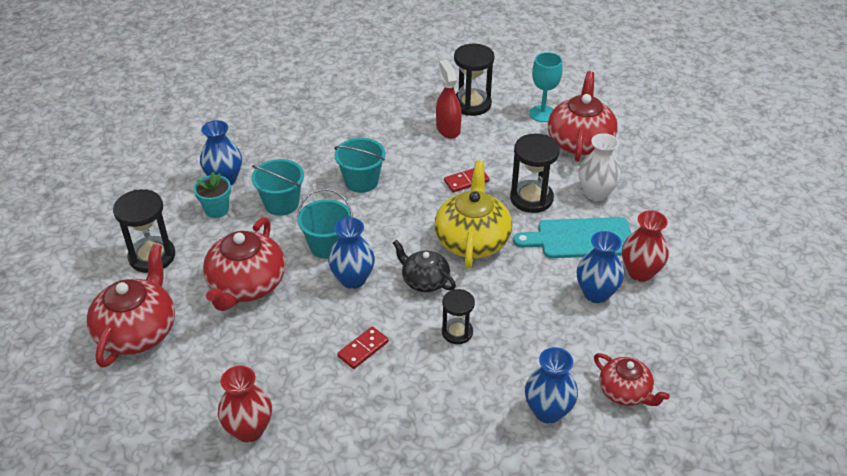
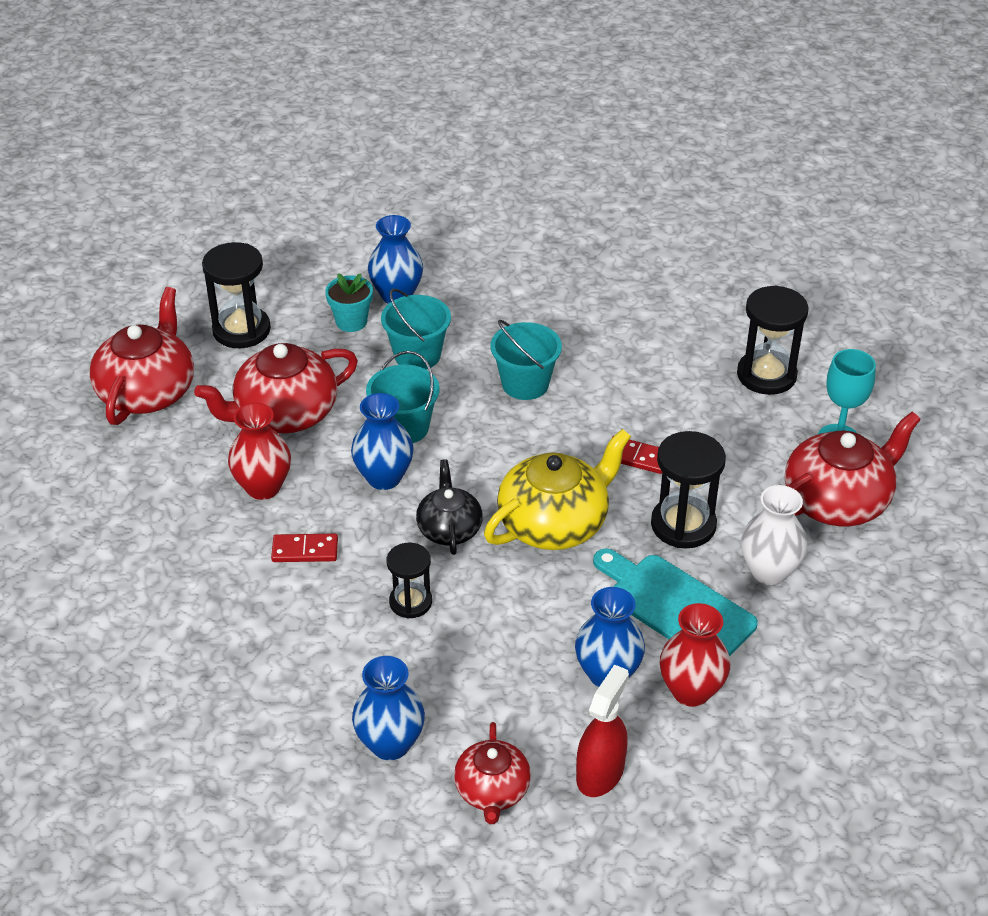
camera: 45 degrees right, 0 degrees up
red teapot [87,244,175,368] -> red teapot turned 45 degrees counterclockwise [89,287,194,425]
red vase [218,366,272,442] -> red vase moved to [228,403,291,500]
red spray bottle [436,60,462,139] -> red spray bottle moved to [576,664,629,797]

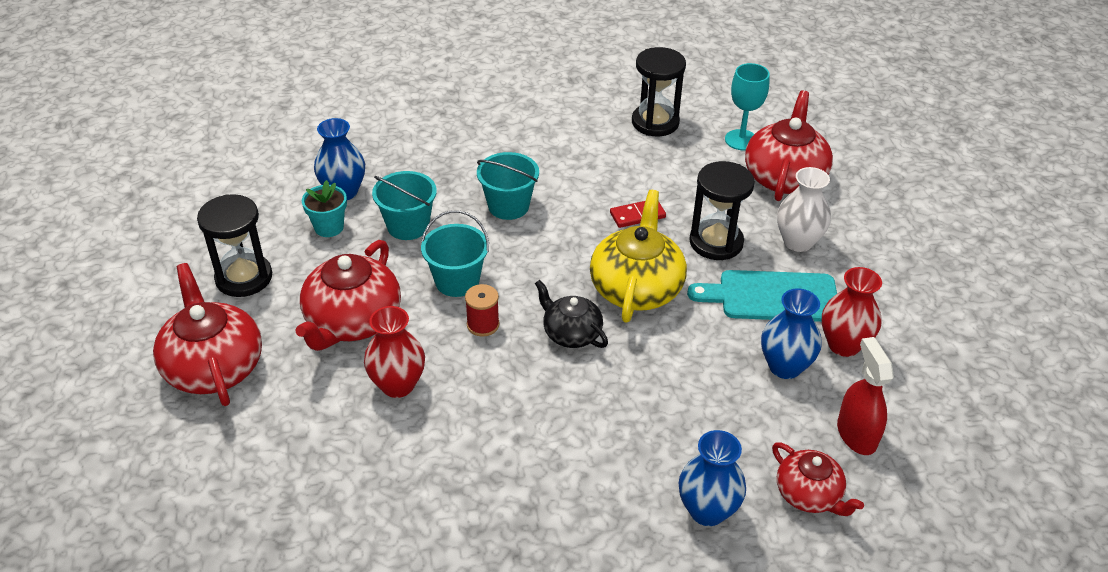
camera: 40 degrees left, 0 degrees up
red domino [271,534,338,562] -> none
blue vase [351,393,414,490] -> red spool [465,284,500,337]
black hourglass [387,543,432,618] -> none

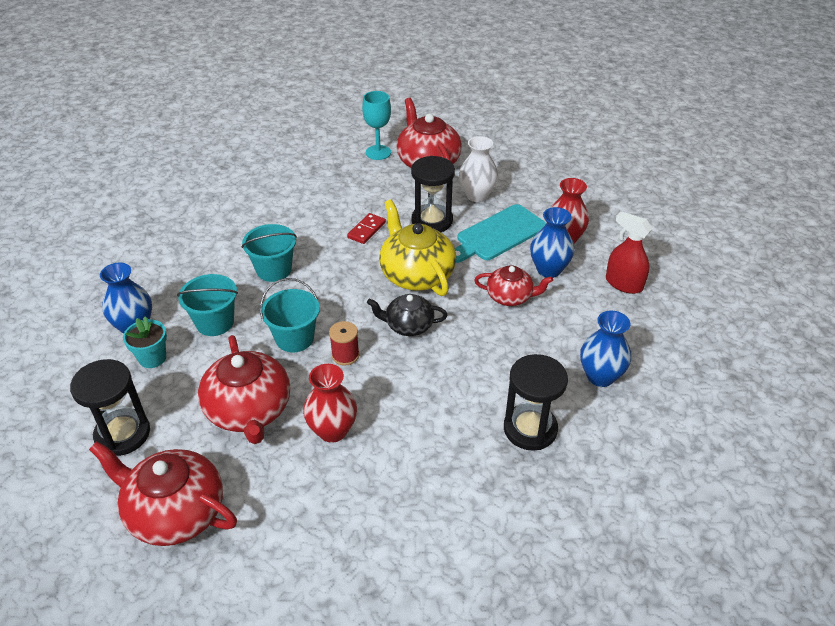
camera: 40 degrees left, 0 degrees up
black hourglass [632,47,686,136] -> black hourglass moved to [504,354,568,451]
red teapot [772,442,864,516] -> red teapot moved to [474,265,553,306]

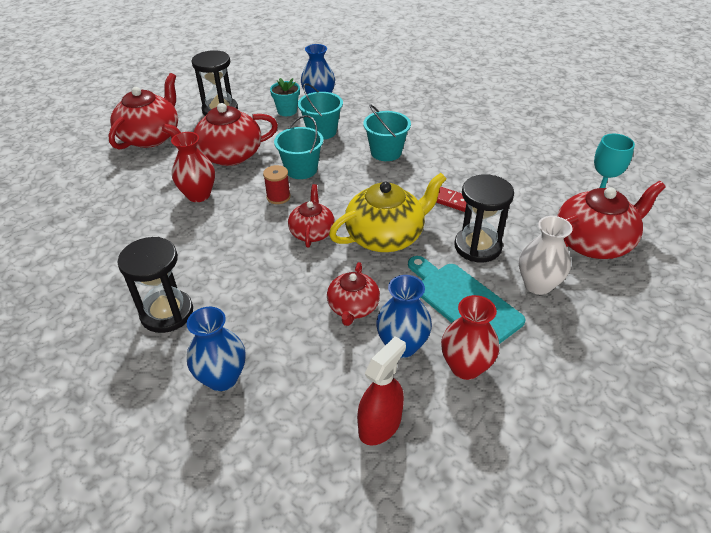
camera: 90 degrees right, 0 degrees up
black teapot [367,294,448,336] -> red teapot [288,184,335,248]

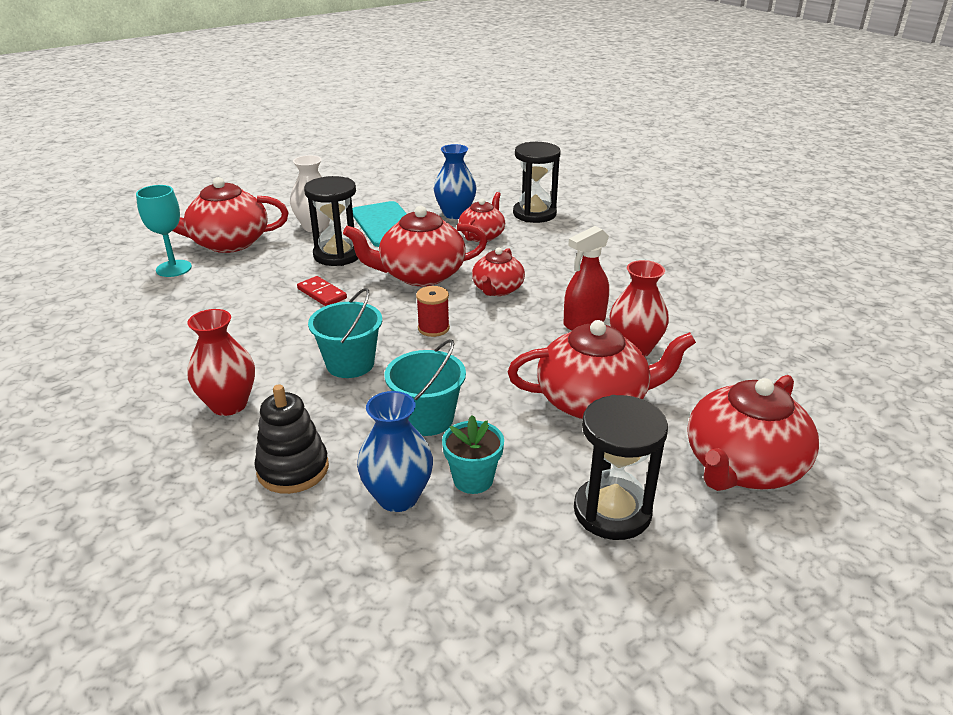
camera: 165 degrees left, 10 degrees down
black hourglass [118,237,193,333] -> black hourglass moved to [513,142,561,223]
blue vase [187,307,246,391] -> none
red spool [263,165,291,204] -> red spool moved to [416,286,450,337]
turquoise bucket [274,115,323,179] -> none
yellow teapot [329,173,446,252] -> red teapot [343,206,487,286]
red spray bottle [357,336,406,446] -> red spray bottle moved to [563,226,609,330]
red vase [441,295,499,380] -> red vase moved to [187,309,255,416]
none -> black stacking toy [254,384,329,494]

